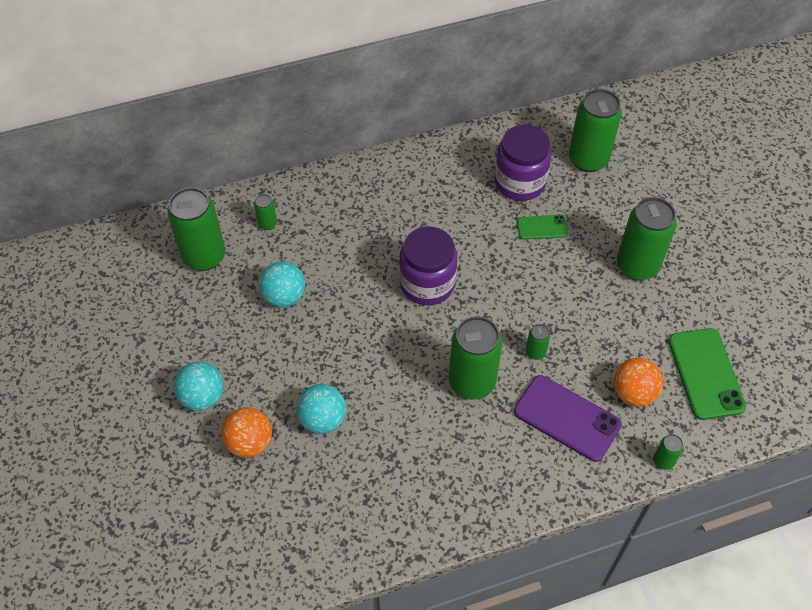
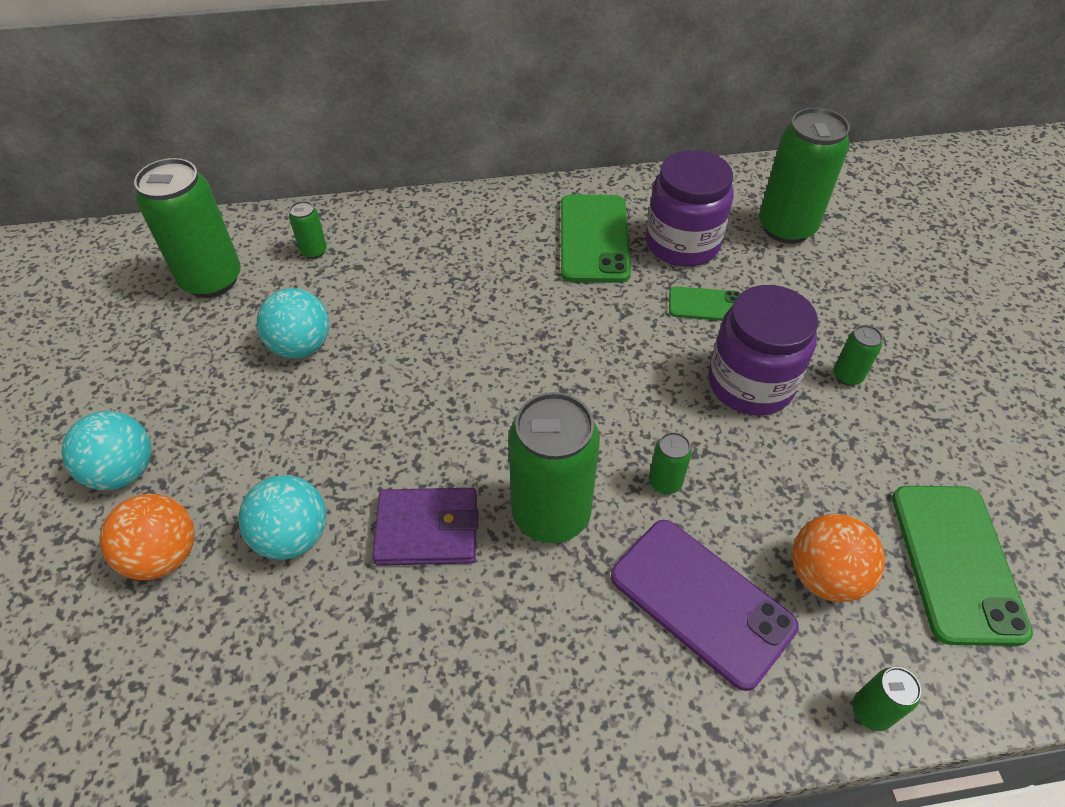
camera: 10 degrees right, 5 degrees down
purple jar [399,227,457,305] -> purple jar moved to [708,285,818,415]
green can [617,197,677,281] -> green can [834,325,883,386], size x0.45
none -> purple wallet [372,488,479,566]
none -> green phone [561,194,631,283]

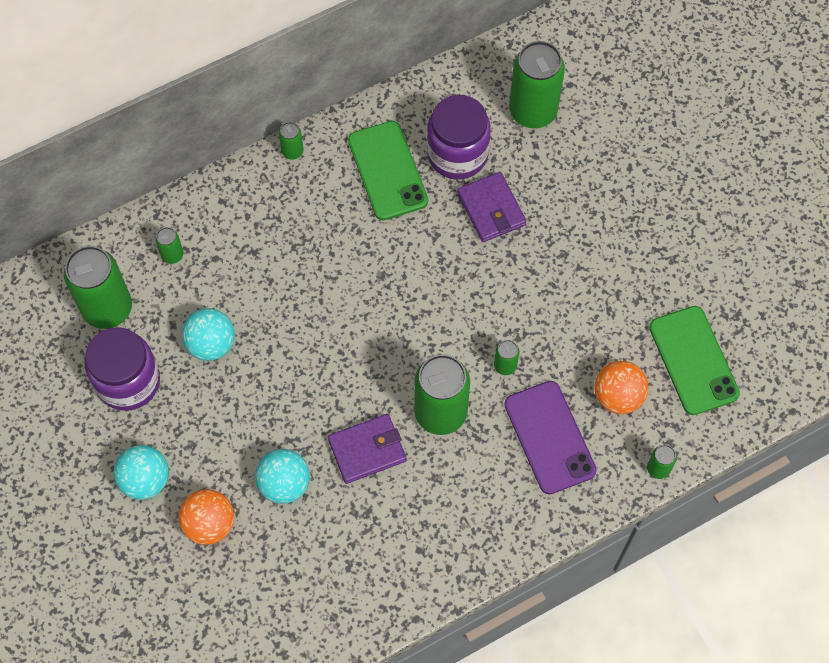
camera: 20 degrees left, 15 degrees up
purple phone [611,520,799,691] -> purple phone turned 45 degrees clockwise [504,381,597,494]
green phone [669,286,741,321] -> purple wallet [457,172,526,242]
purple jar [708,285,818,415] -> purple jar moved to [85,327,160,411]
green can [834,325,883,386] -> green can moved to [279,122,303,160]

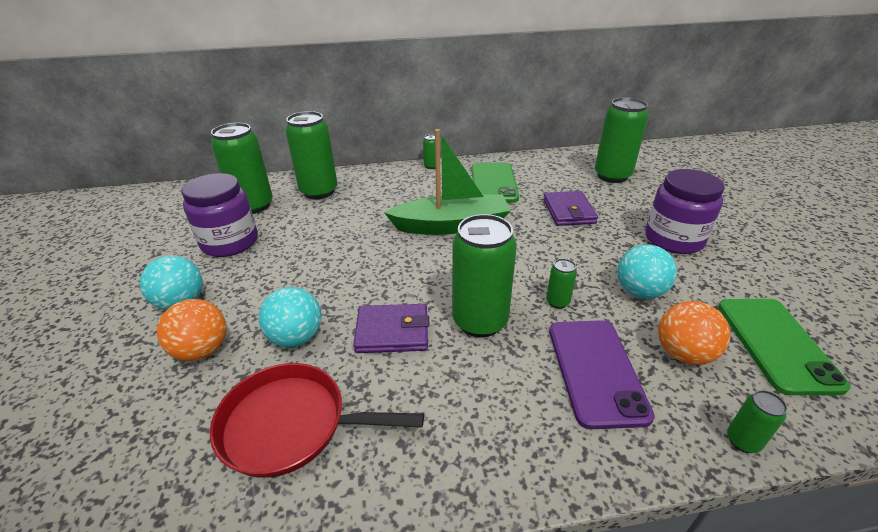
camera: 20 degrees right, 30 degrees down
green can [155,227,183,264] -> green can [285,111,337,200], size x2.24
turquoise ball [182,308,235,361] -> turquoise ball moved to [617,244,677,299]
purple jar [427,95,491,179] -> purple jar moved to [645,169,725,254]
none -> red pan [210,363,424,478]
none -> green boat [384,129,511,235]

